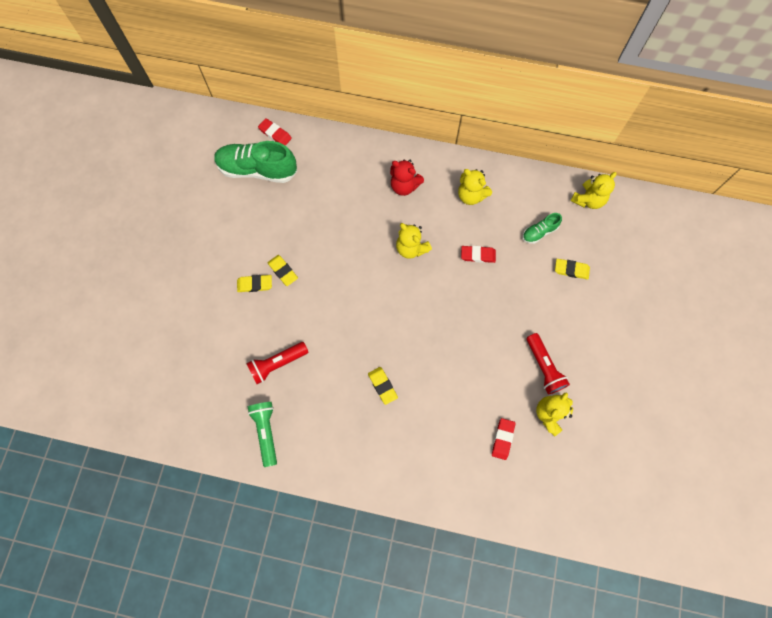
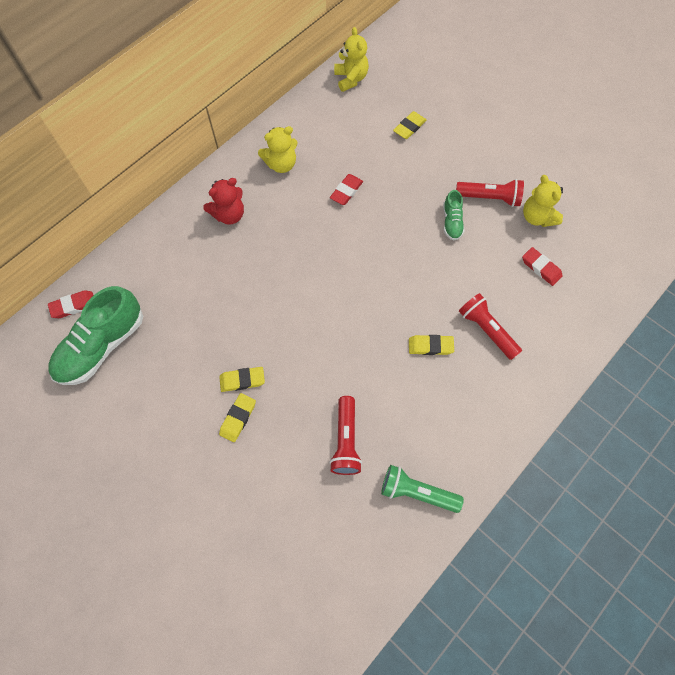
camera: 60 degrees left, 5 degrees down
yellow teddy bear [396,223,432,259] -> none
green shoe [522,213,562,244] -> green shoe moved to [443,190,464,240]
none -> red flashlight [459,293,522,360]

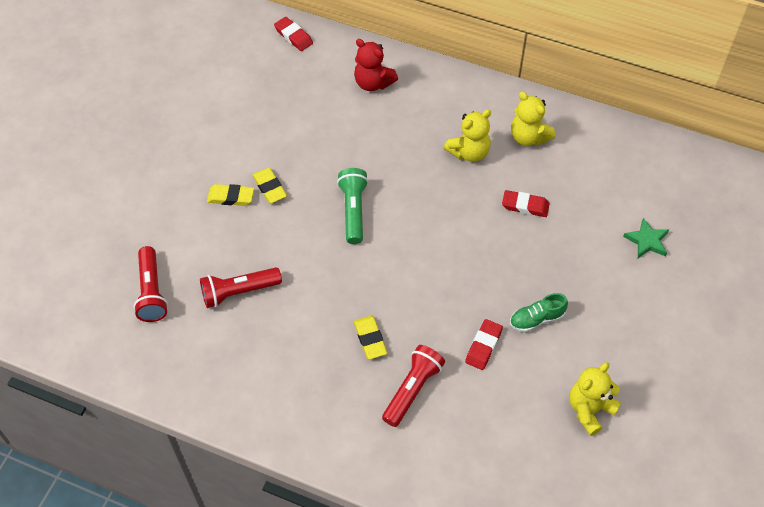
camera: 70 degrees right, 10 degrees down
green shoe [48,286,143,385] -> none
red teddy bear [203,178,244,225] -> red teddy bear moved to [354,39,398,91]
yellow teddy bear [334,27,369,92] -> yellow teddy bear moved to [444,109,491,162]
green flashlight [381,465,464,513] -> green flashlight moved to [337,168,368,244]
yellow eraser [393,111,427,139] -> green star [623,218,669,258]
red flashlight [456,179,524,207] -> red flashlight moved to [133,246,168,322]
red eraser [522,247,563,286] -> red eraser moved to [465,319,503,370]

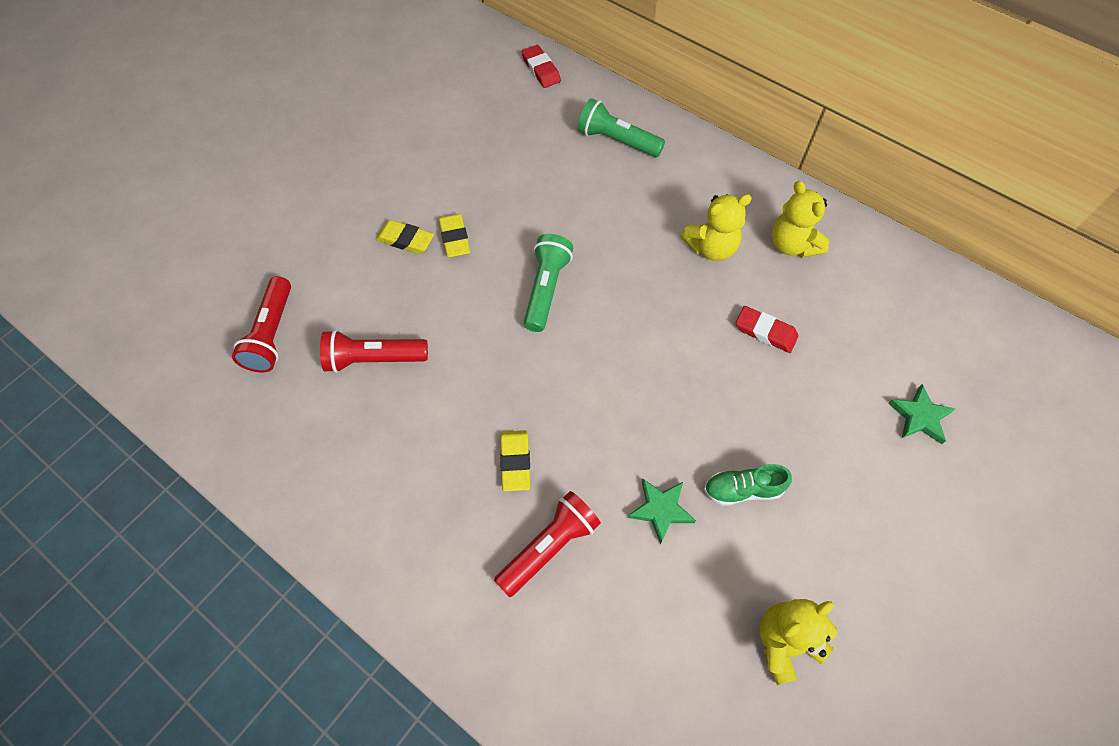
camera: 15 degrees right, 5 degrees up
red teddy bear [354,39,398,91] -> green flashlight [577,98,665,157]
red eraser [465,319,503,370] -> green star [628,479,696,545]

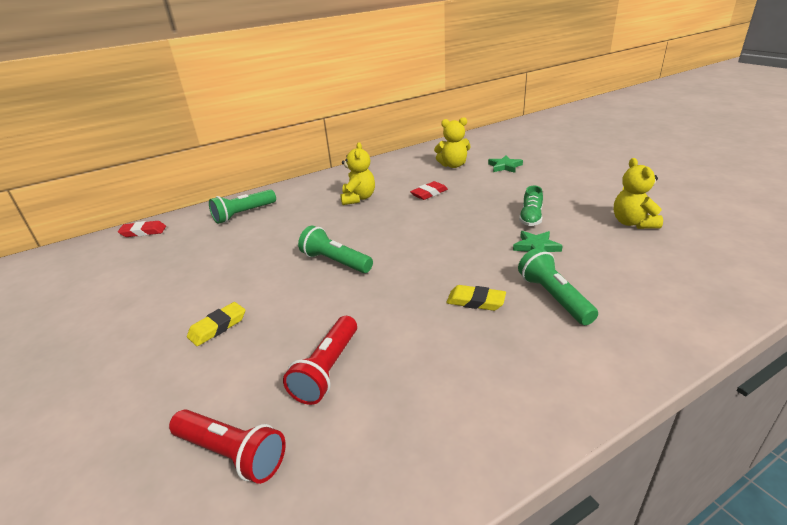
camera: 65 degrees left, 30 degrees down
yellow eraser [439,214,470,257] -> none
red flashlight [494,491,601,597] -> green flashlight [518,248,598,325]
yellow teddy bear [772,181,829,258] -> yellow teddy bear moved to [434,117,471,168]

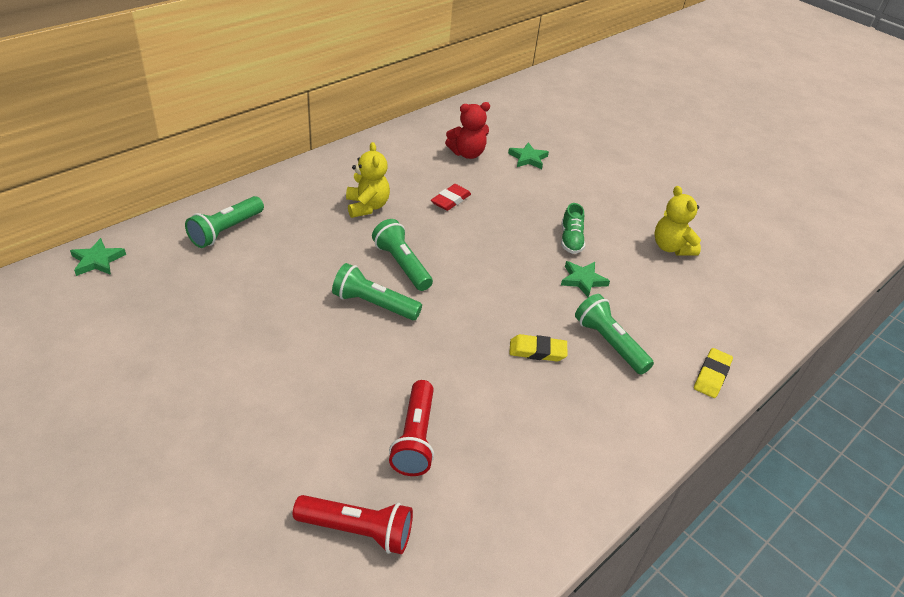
camera: 20 degrees left, 10 degrees up
red eraser [118,221,166,237] -> green star [70,238,126,276]
yellow eraser [187,302,245,346] -> yellow eraser moved to [694,348,733,398]
yellow teddy bear [434,117,471,168] -> red teddy bear [445,102,490,159]
none -> green flashlight [372,219,433,291]

